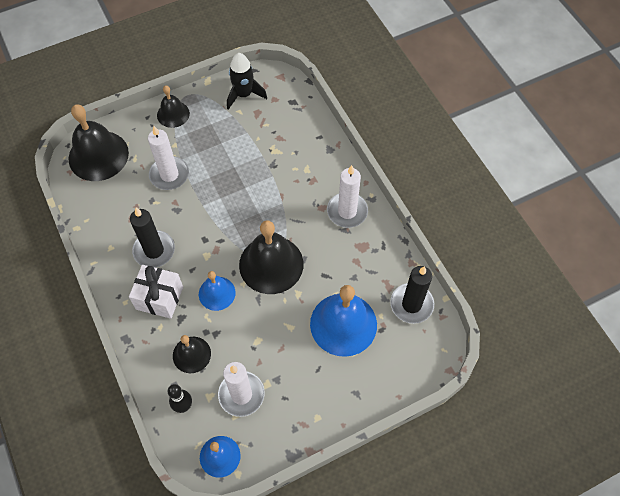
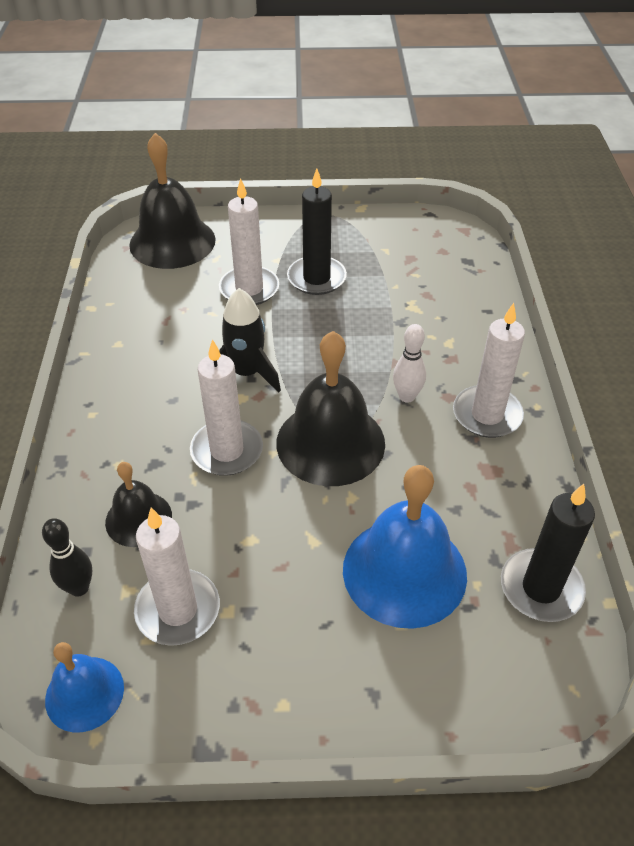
camera: 25 degrees right, 15 degrees down
white gift [129,265,183,319] -> none
black candle [130,208,175,268] -> black candle moved to [287,168,347,295]
black bell [157,85,190,128] -> none
blue bell [199,271,235,311] -> white candle [190,339,263,476]
black rocket [227,53,267,110] -> black rocket moved to [219,288,281,393]
none -> white bowling pin [393,324,426,403]

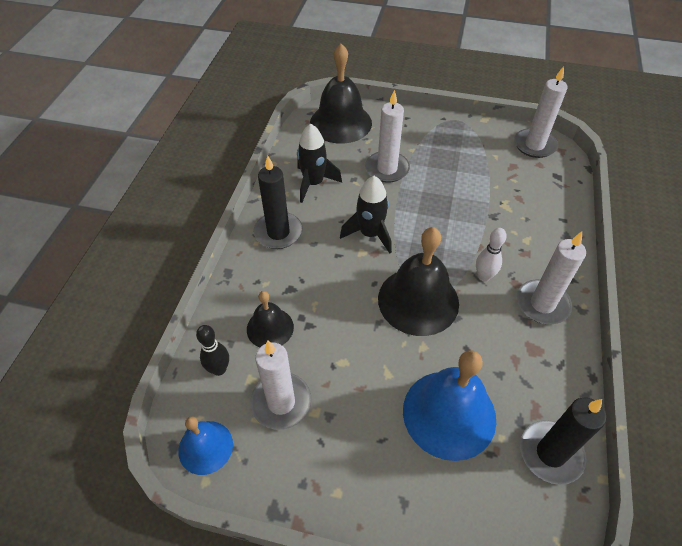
camera: 15 degrees right, 5 degrees up
white candle [190,339,263,476] -> white candle moved to [514,66,567,158]
black candle [287,168,347,295] -> black candle moved to [254,156,303,249]
none -> black rocket [297,124,342,203]

